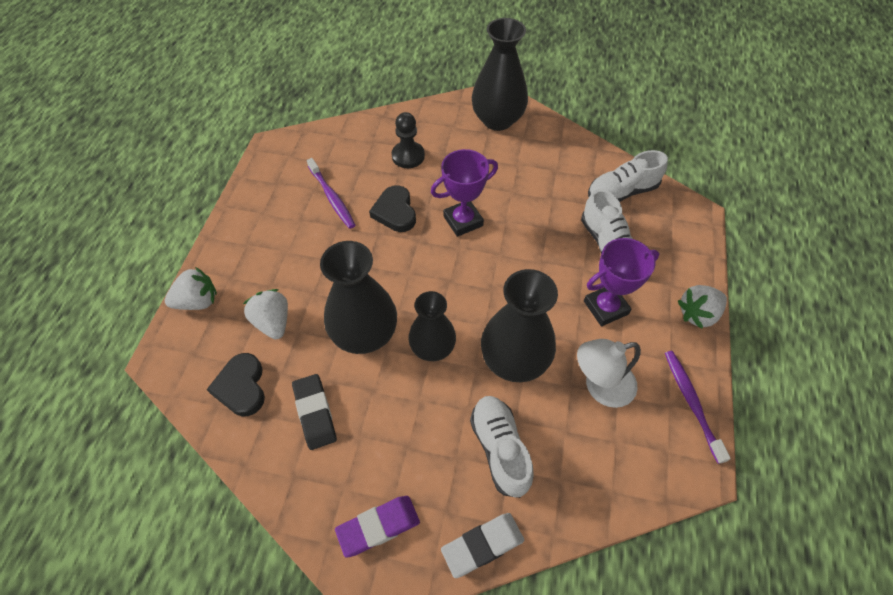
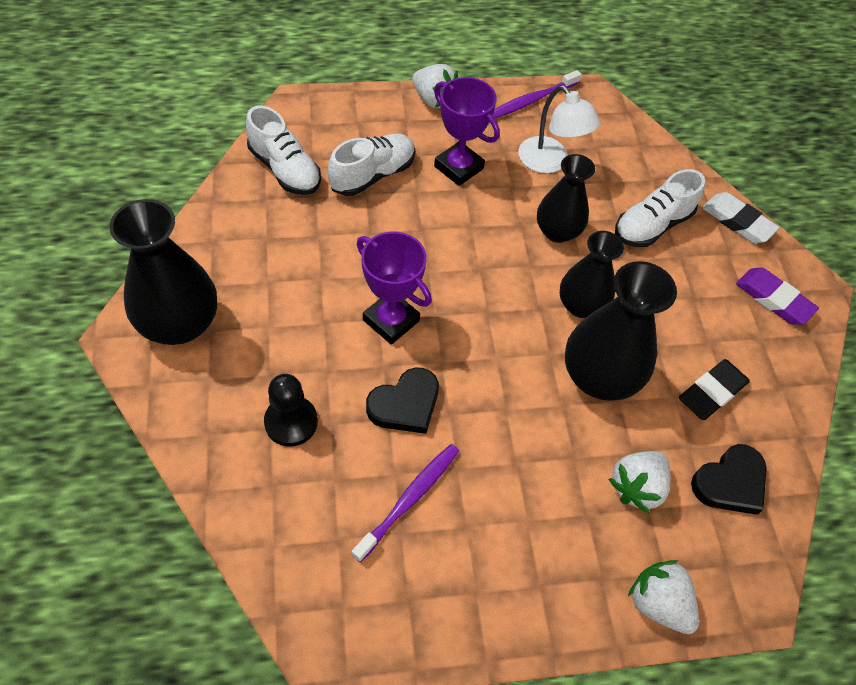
camera: 115 degrees left, 0 degrees up
black vase [481,269,558,382] -> black vase [537,154,595,243], size x0.66

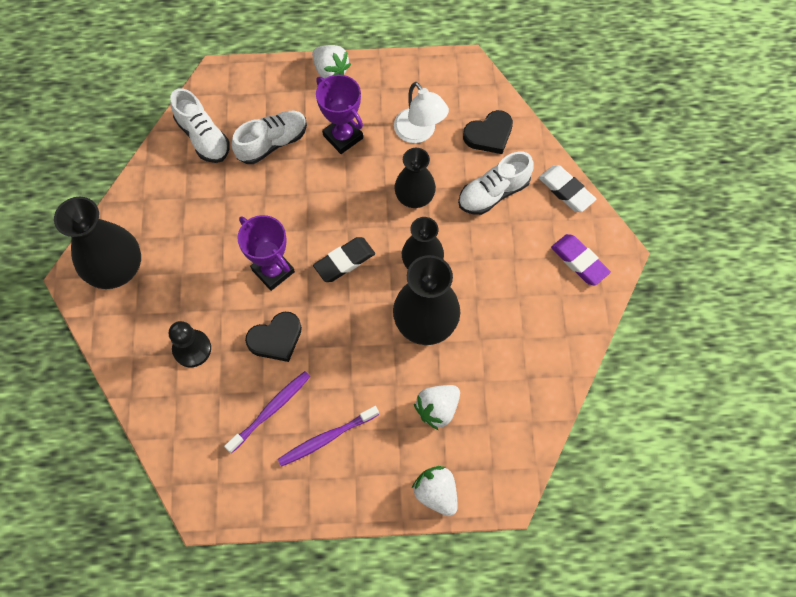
camera: 10 degrees right, 10 degrees up
purple toothbrush [493,70,582,119] -> purple toothbrush moved to [278,406,379,467]
black eraser [679,359,750,420] -> black eraser moved to [313,237,375,282]
black heart [691,444,767,515] -> black heart moved to [463,110,513,154]

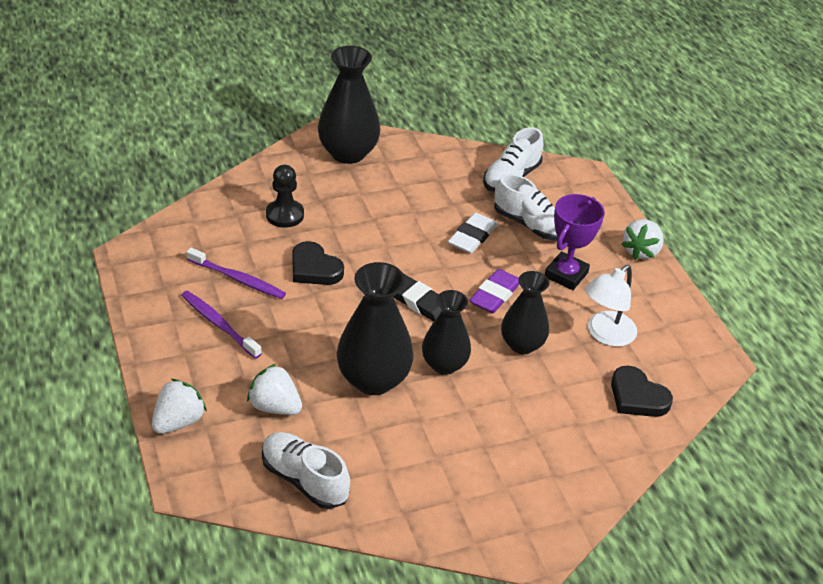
camera: 70 degrees right, 25 degrees down
purple trophy [237,215,295,291] -> none
white shoe [458,152,534,215] -> white shoe moved to [262,432,350,509]
white eraser [539,165,596,212] -> white eraser moved to [448,213,498,254]
purple eraser [551,234,611,286] -> purple eraser moved to [469,269,520,313]

